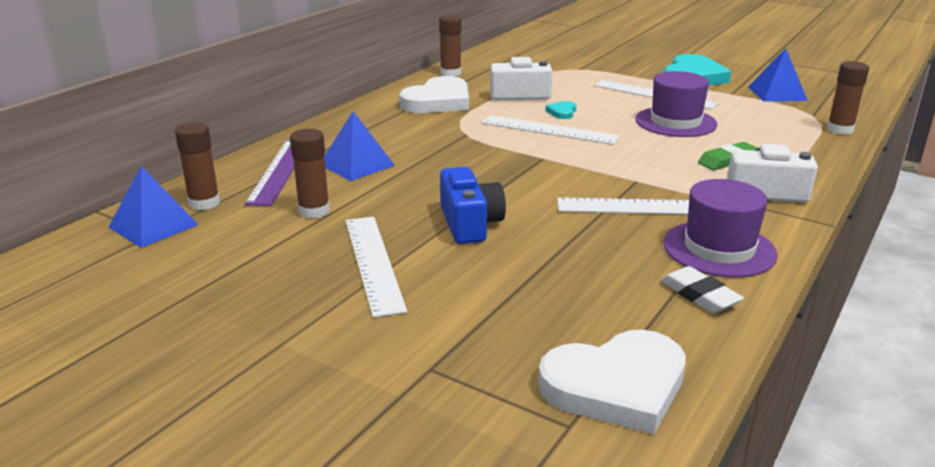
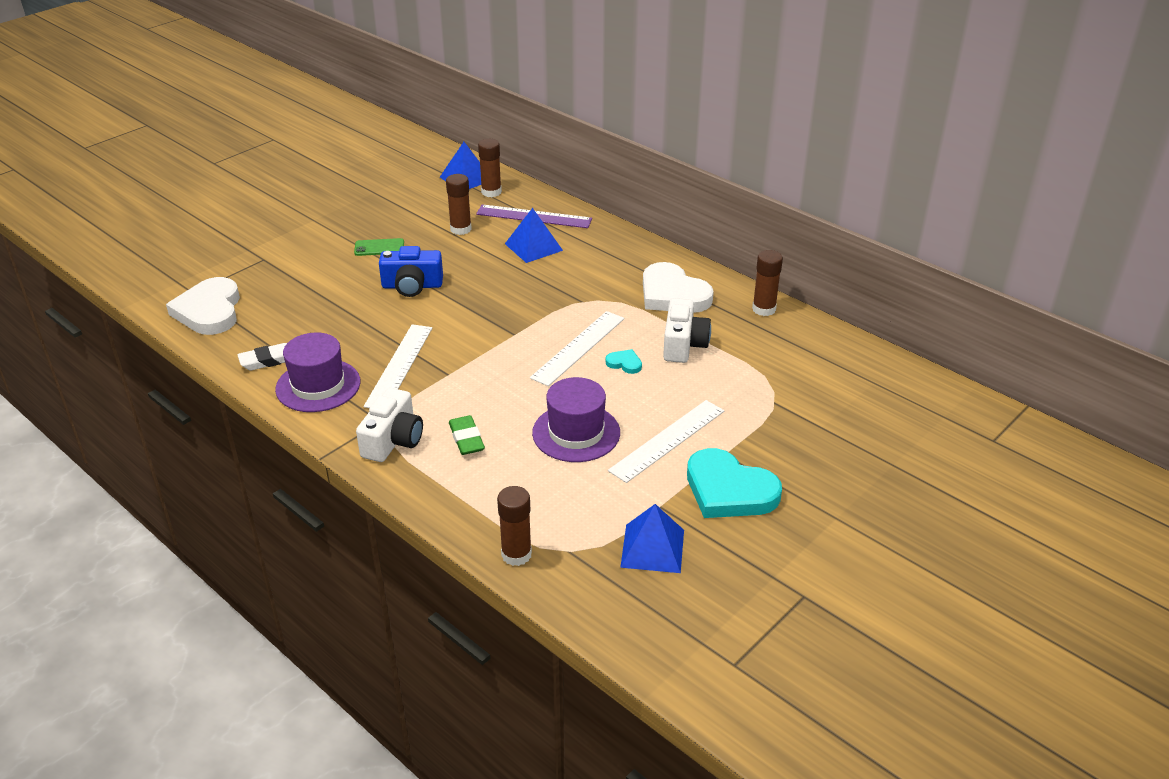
camera: 100 degrees right, 10 degrees up
white ruler [346,217,407,318] -> green phone [354,238,404,256]

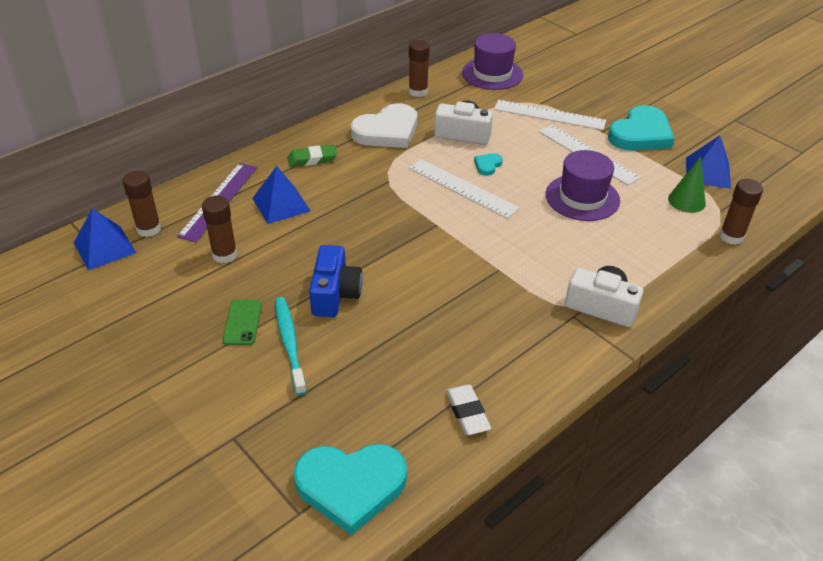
camera: 85 degrees left, 5 degrees up
white heart [166,277,240,335] -> turquoise heart [293,444,407,536]
purple hat [275,332,360,412] -> purple hat moved to [462,33,523,90]
white ruler [364,324,432,408] -> white ruler moved to [494,100,606,130]
green eraser [449,415,485,455] -> green eraser moved to [287,145,337,167]
none -> turquoise toothbrush [275,297,307,395]
none -> green cone [668,156,706,213]

